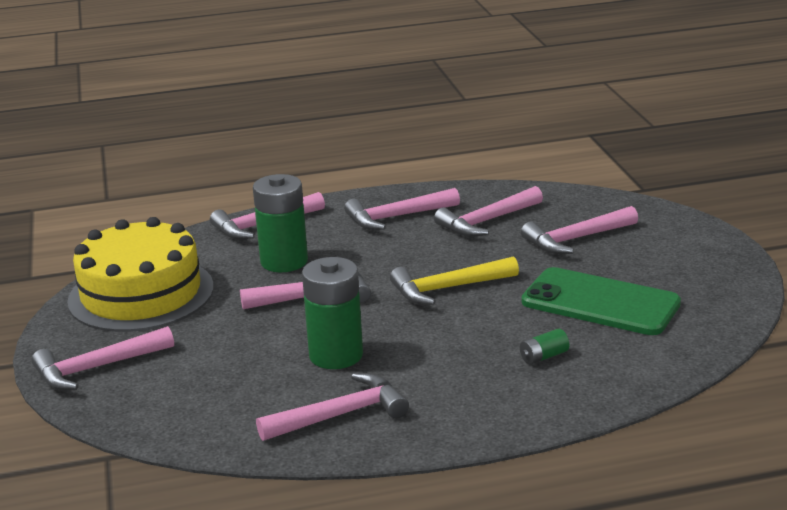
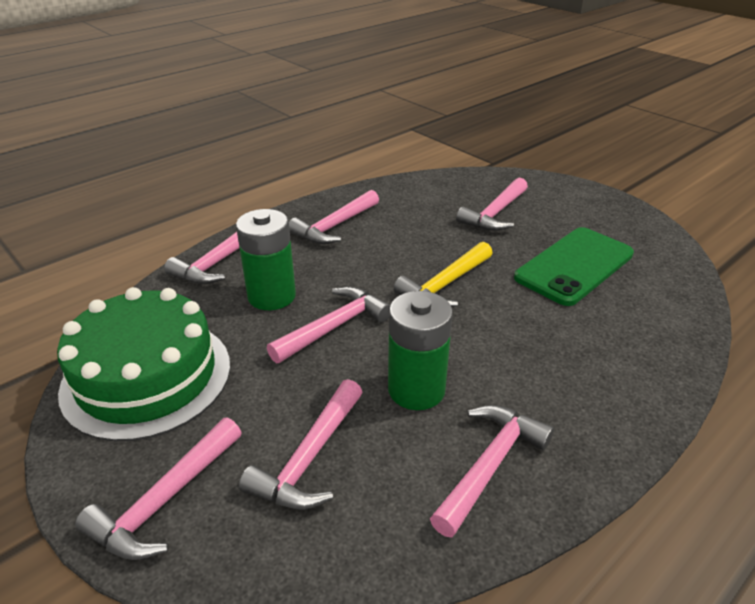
camera: 30 degrees left, 10 degrees up
yellow cake [67,217,214,332] -> green cake [57,287,230,441]
pink hammer [434,186,543,237] -> pink hammer moved to [239,379,363,510]
green battery [520,329,569,365] -> none
green phone [522,267,681,335] -> green phone turned 45 degrees counterclockwise [514,227,634,306]

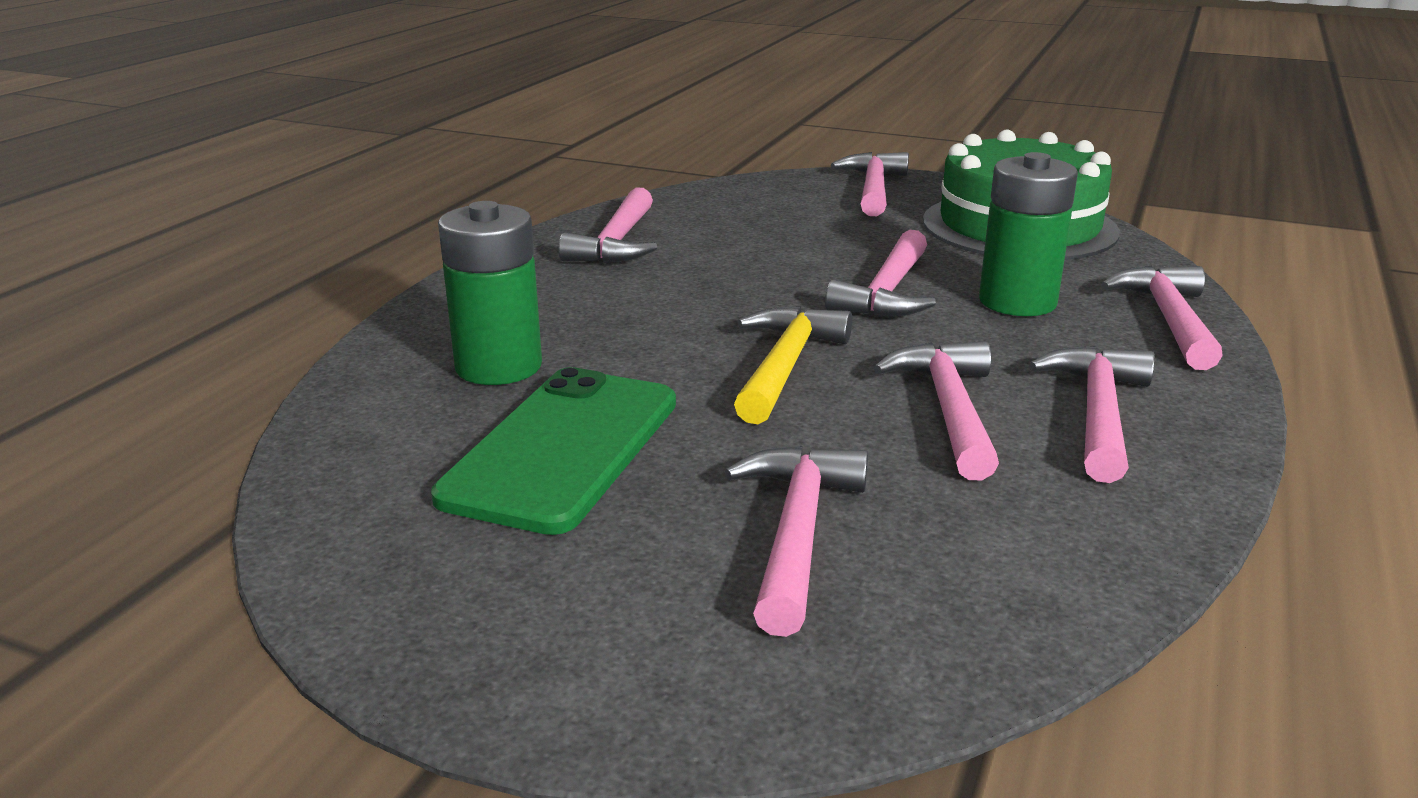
camera: 155 degrees right, 10 degrees down
pink hammer [239,379,363,510] -> pink hammer moved to [873,341,999,480]
green battery [388,291,453,410] -> green battery moved to [438,201,542,385]

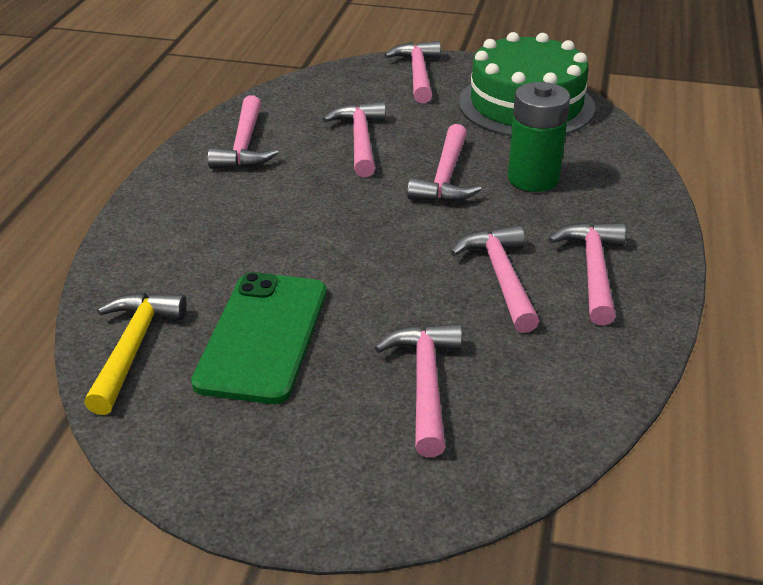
camera: 10 degrees left, 10 degrees up
green battery [438,201,542,385] -> none
yellow hammer [734,306,852,424] -> yellow hammer moved to [84,292,187,415]
pink hammer [1101,266,1223,370] -> pink hammer moved to [323,102,386,177]

